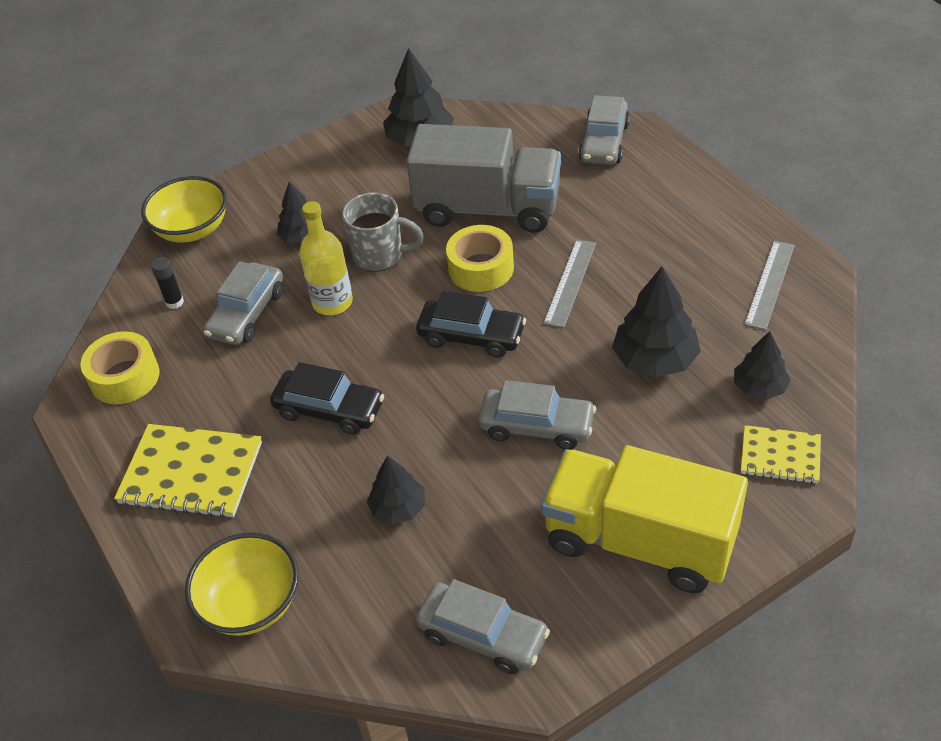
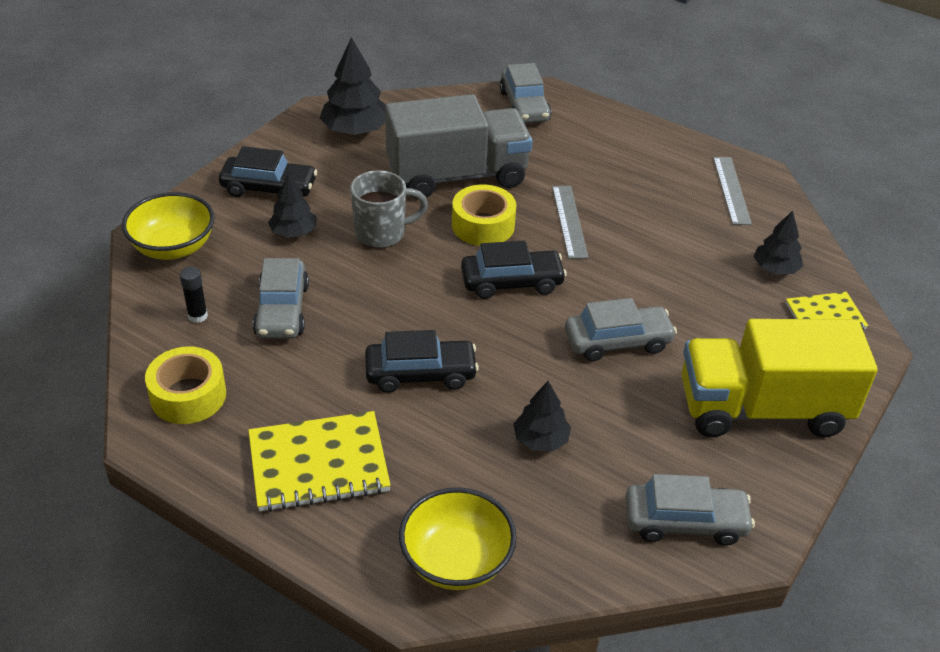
camera: 30 degrees left, 5 degrees down
yellow bottle [300,201,353,315] -> none
black tree [612,267,701,378] -> none
none -> black car [219,146,317,197]

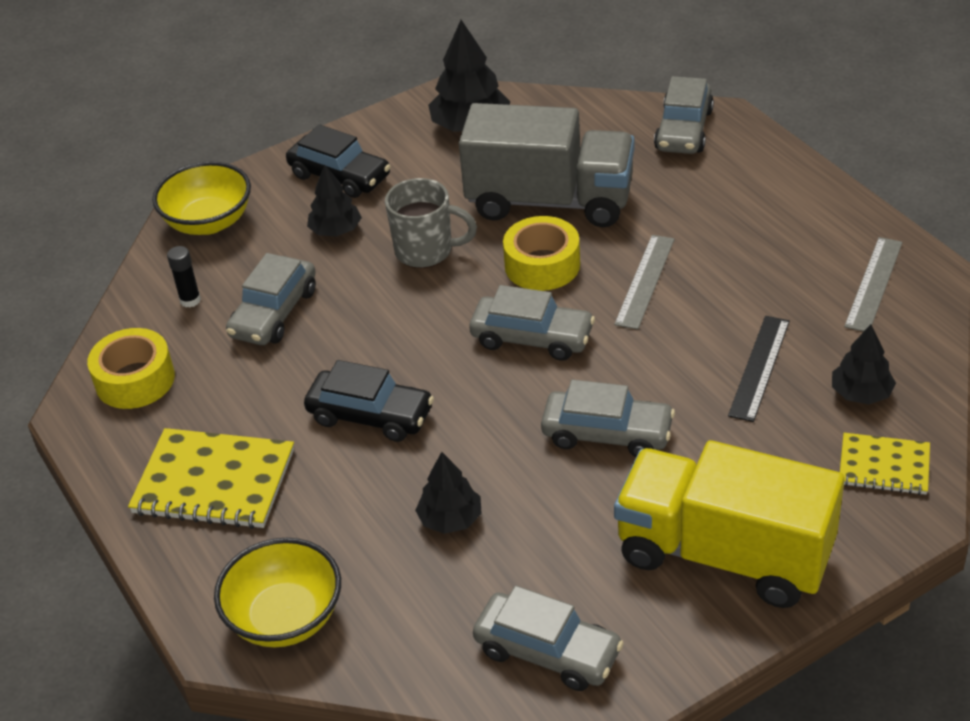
camera: 30 degrees right, 0 degrees up
black car [461,241,567,299] -> grey car [469,285,595,361]
none -> black ruler [728,316,790,422]

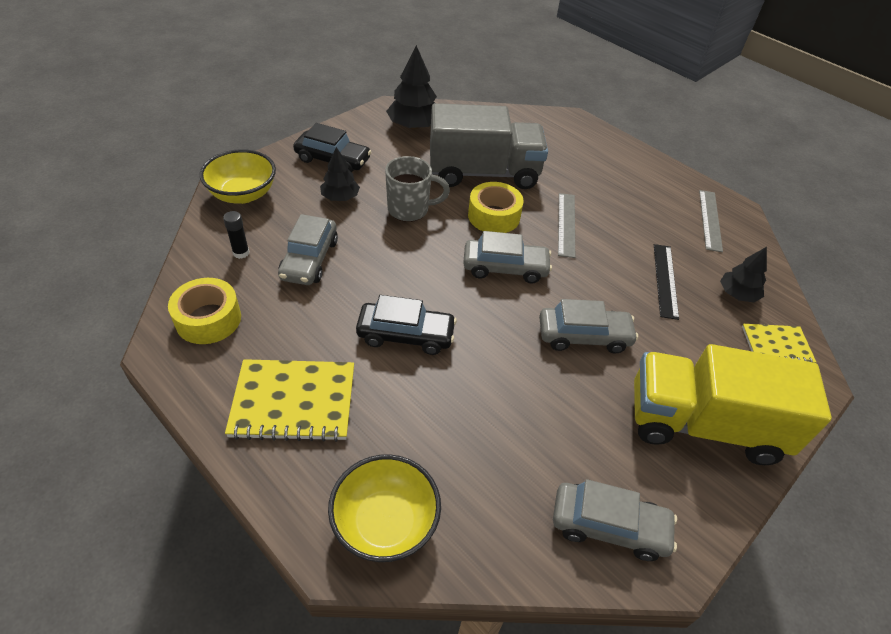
camera: 20 degrees left, 5 degrees up
black tree [415,452,482,534] -> none
grey car [654,76,714,154] -> none

